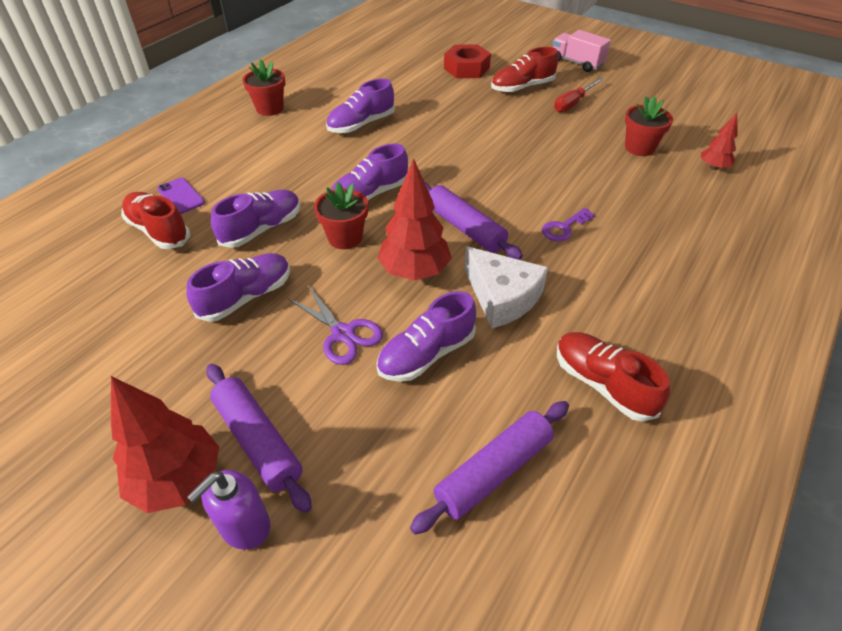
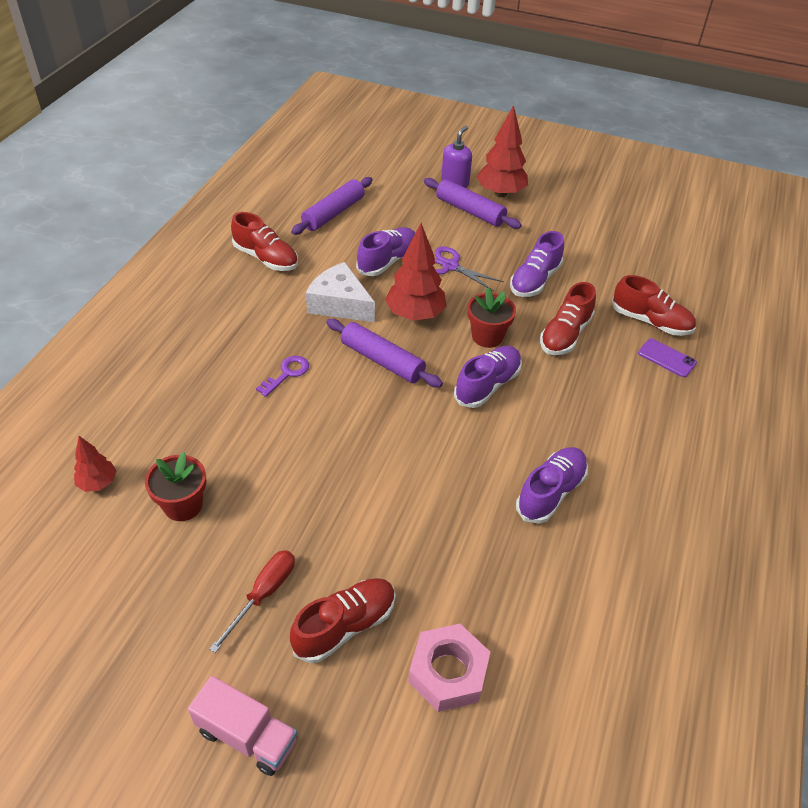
camera: 165 degrees right, 0 degrees up
purple shoe [211,190,300,248] -> red shoe [540,282,596,355]
red flower pot [242,59,285,116] -> none
red nut [444,44,491,78] -> pink nut [408,624,490,712]

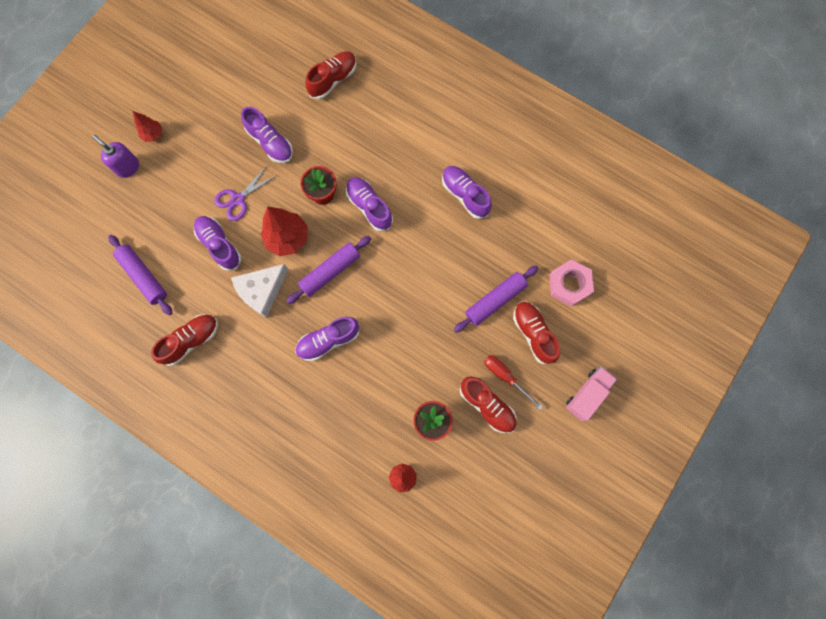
camera: 75 degrees left, 30 degrees up
purple key [256,356,309,397] -> purple shoe [295,317,359,361]
purple rolling pin [424,178,522,229] -> purple rolling pin moved to [454,266,538,333]
red tree [477,105,528,197] -> red tree [133,111,162,142], size x0.55
red shoe [540,282,596,355] -> red shoe moved to [460,377,517,433]
purple phone [638,338,697,377] -> none

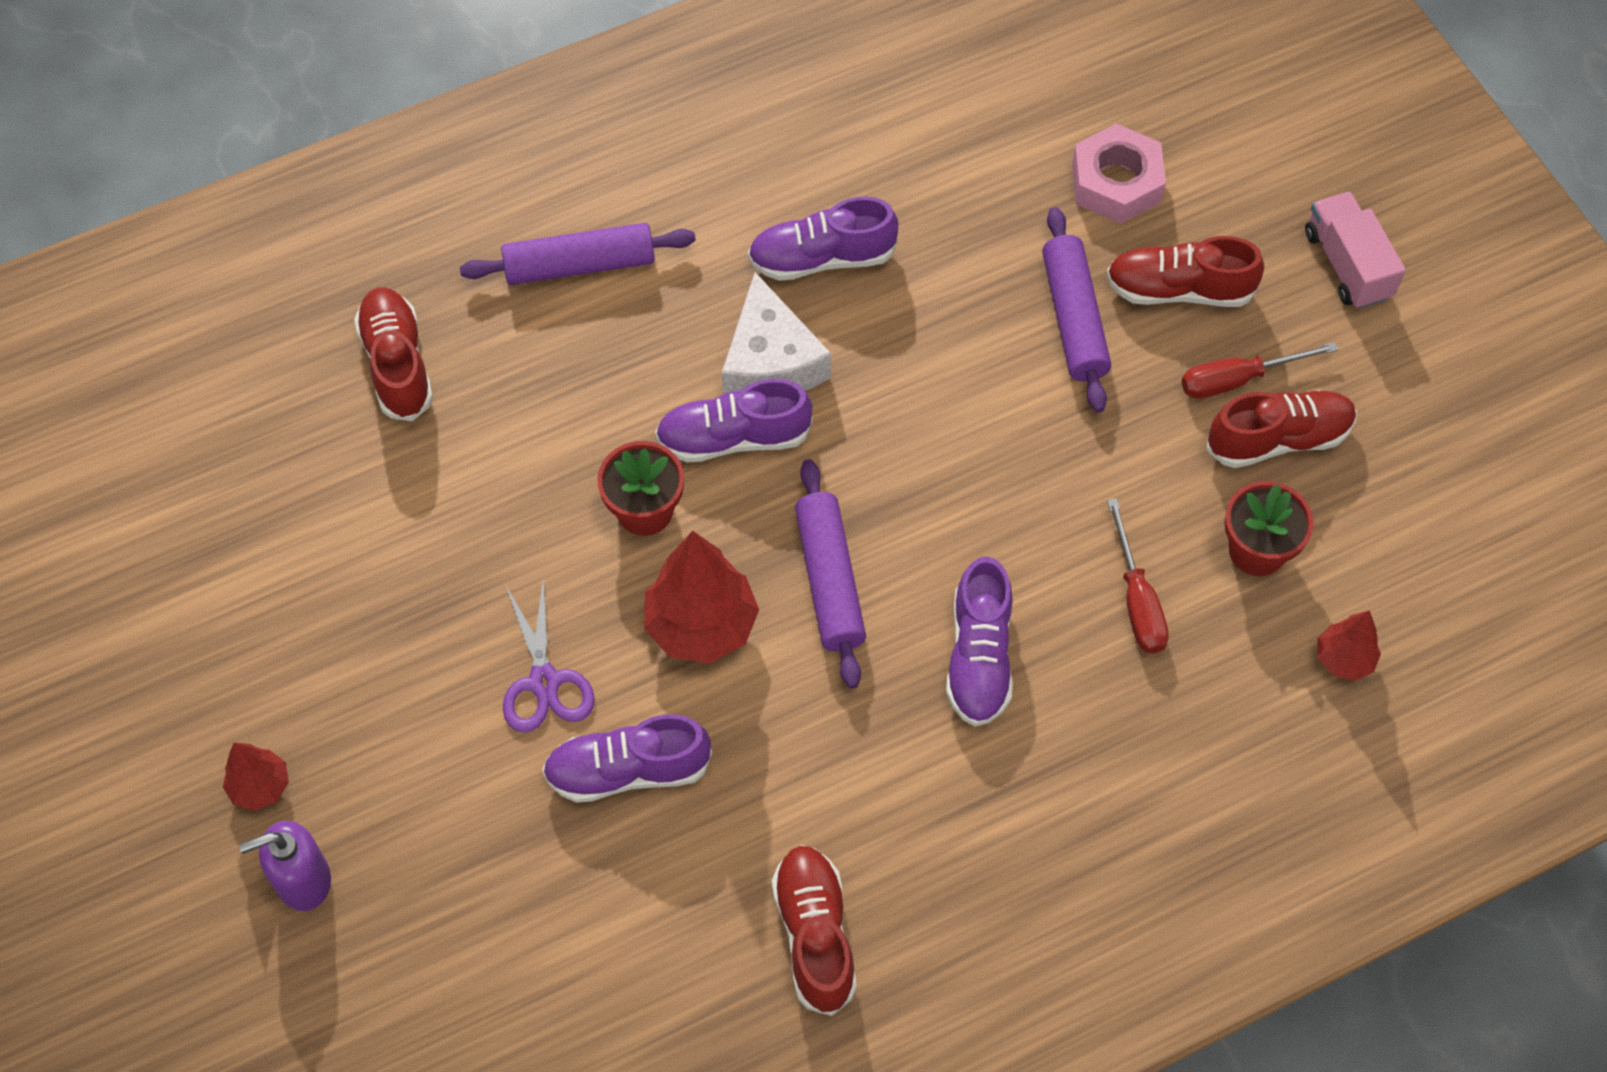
camera: 60 degrees left, 15 degrees down
purple rolling pin [108,235,172,315] -> purple rolling pin moved to [460,223,696,285]
white cheese [231,264,289,317] -> white cheese moved to [722,272,831,394]
purple shoe [241,107,293,163] -> none
none -> red screwdriver [1107,498,1169,653]

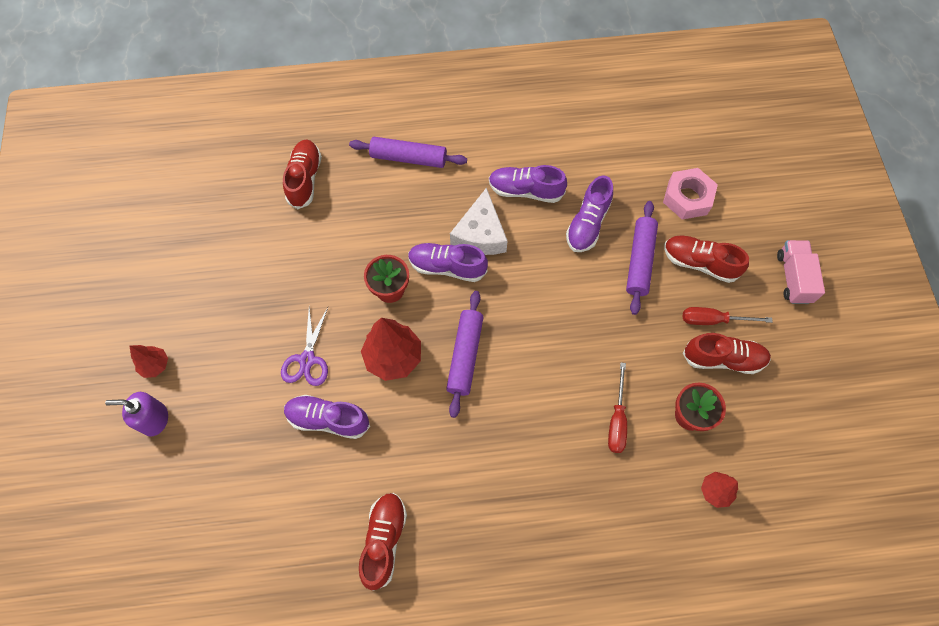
camera: 20 degrees right, 5 degrees up
purple shoe [946,556,1013,726] -> purple shoe moved to [566,175,613,252]

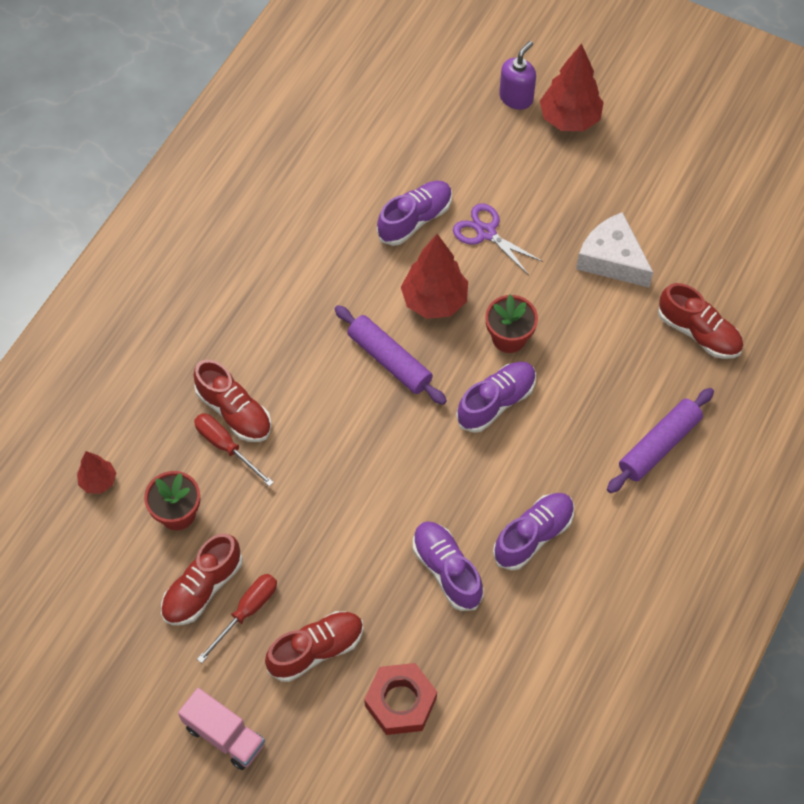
camera: 125 degrees right, 5 degrees down
red tree [129,345,168,378] -> red tree [540,43,604,131], size x1.82
red shoe [359,493,407,591] -> red shoe moved to [193,359,272,442]
white cheese [450,187,508,255] -> white cheese moved to [576,212,653,287]
purple rolling pin [626,201,658,315] -> none
pink nut [663,168,718,220] -> red nut [364,663,437,735]

